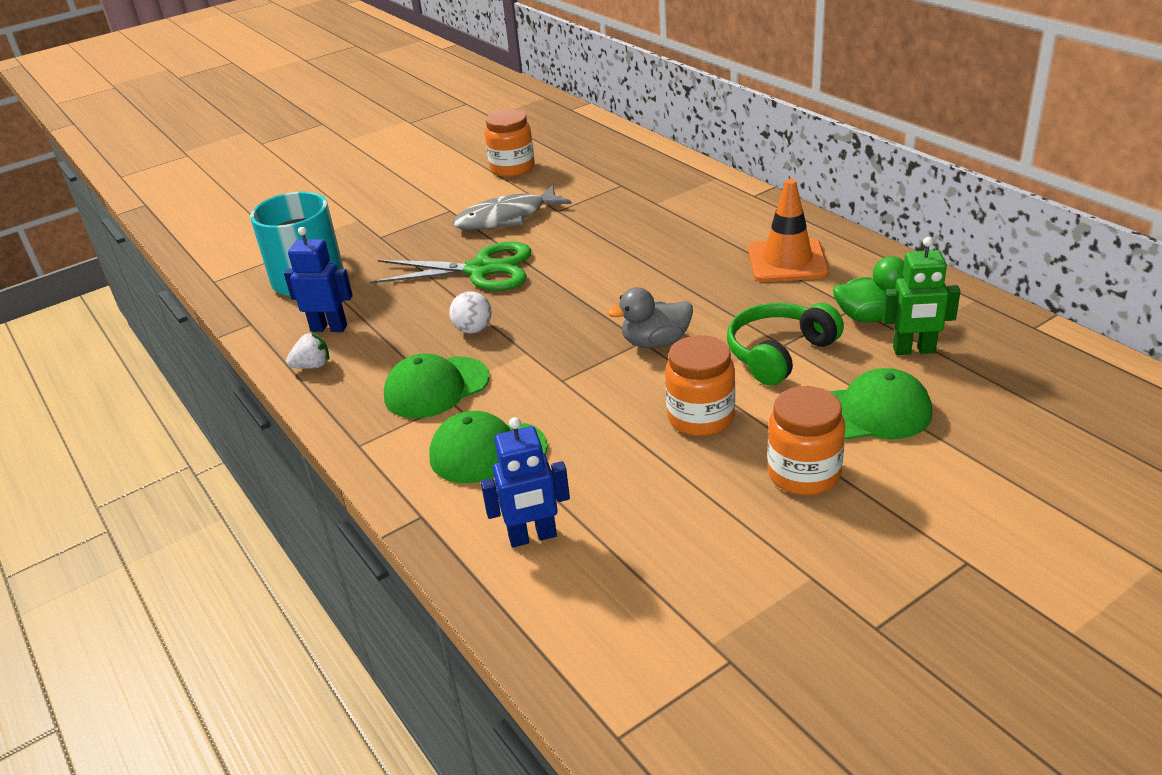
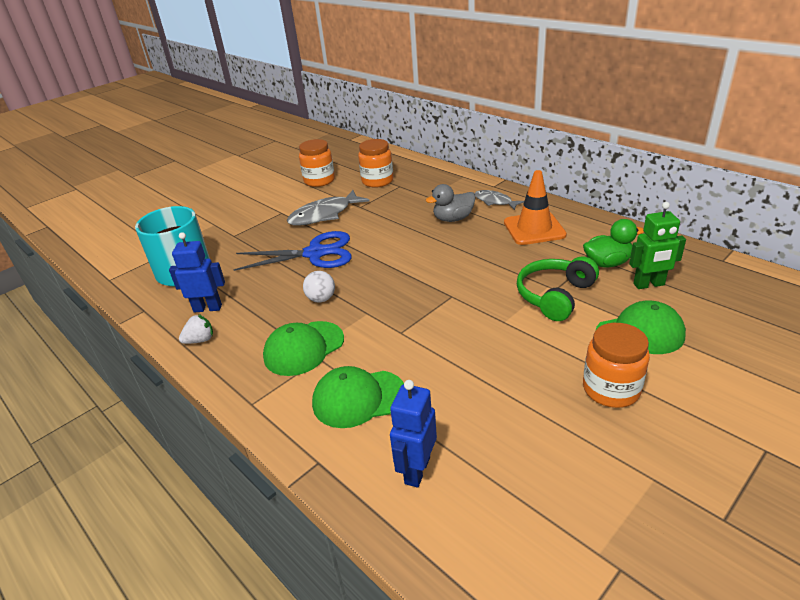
camera: 10 degrees left, 0 degrees up
green scissors [370,242,531,291] -> blue scissors [233,231,352,271]
blue robot [481,417,570,547] -> blue robot turned 135 degrees clockwise [390,380,437,487]
grey duck [607,287,693,348] -> grey duck moved to [426,184,476,222]
orange jar [665,335,735,436] -> orange jar moved to [358,139,393,188]
none -> grey fish [474,190,524,210]

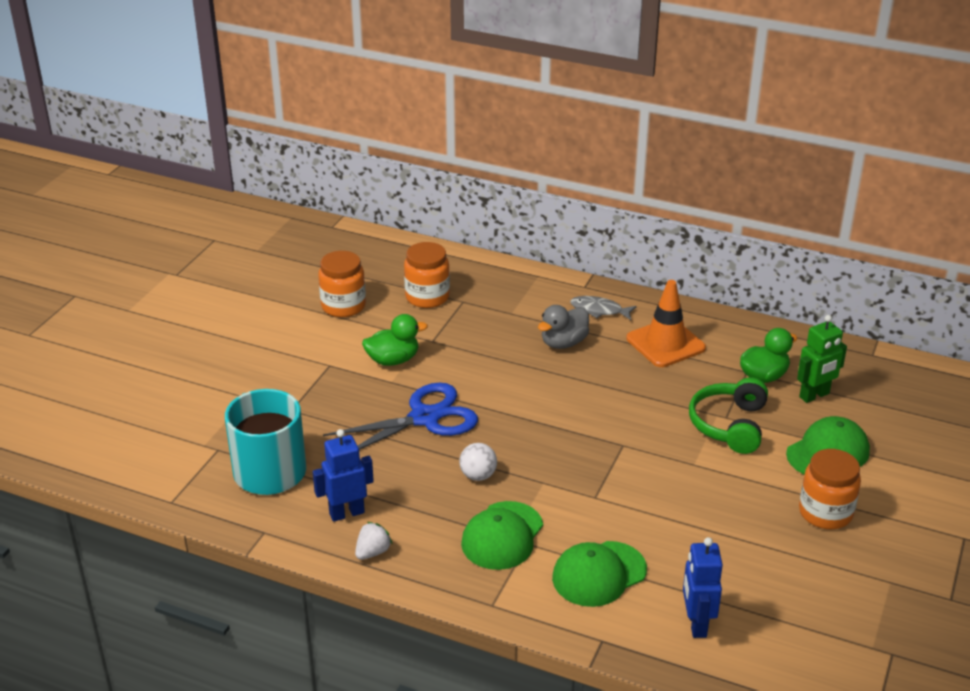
camera: 25 degrees left, 0 degrees up
grey fish [287,190,370,225] -> green duck [362,314,428,366]

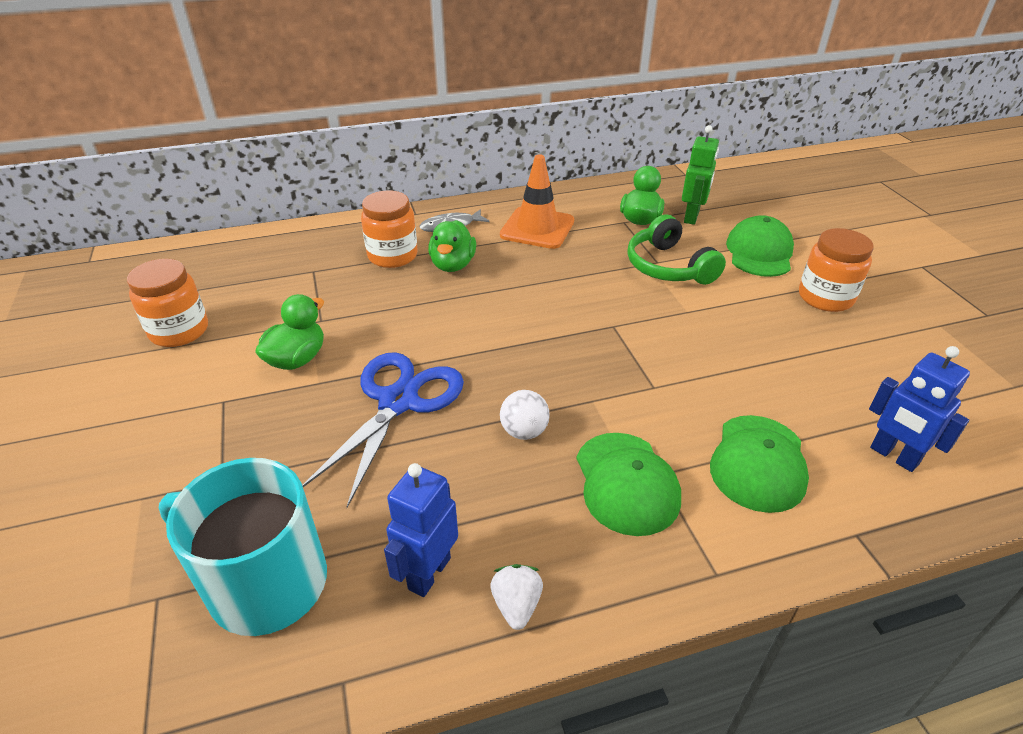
camera: 40 degrees left, 5 degrees up
orange jar [404,242,450,308] -> orange jar moved to [361,191,418,268]
grey duck [538,305,589,349] -> green duck [428,220,476,272]

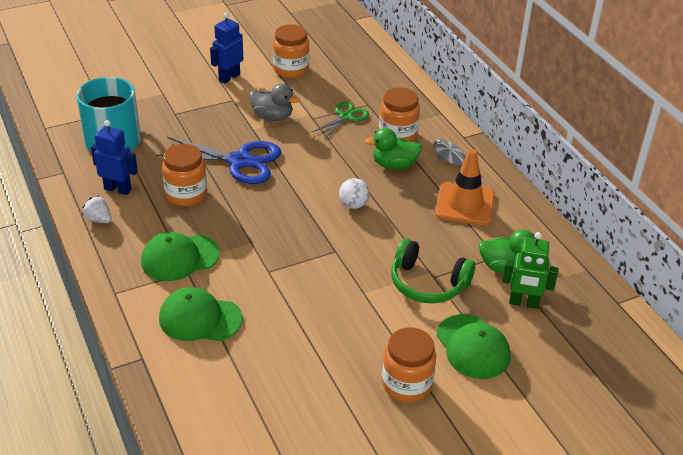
camera: 80 degrees right, 0 degrees up
green duck [255,294,324,370] -> grey duck [249,83,300,121]
white strawberry [490,564,543,630] -> white strawberry turned 135 degrees counterclockwise [82,195,112,223]
white ball [500,390,550,440] -> white ball moved to [339,178,370,209]
green headphones [627,214,726,285] -> green headphones turned 120 degrees counterclockwise [391,238,475,303]
green cap [726,215,794,277] -> green cap turned 60 degrees clockwise [436,314,511,379]
blue robot [869,346,970,472] -> blue robot moved to [210,13,243,83]
none -> orange jar [162,144,207,206]
none -> green scissors [311,102,369,139]

